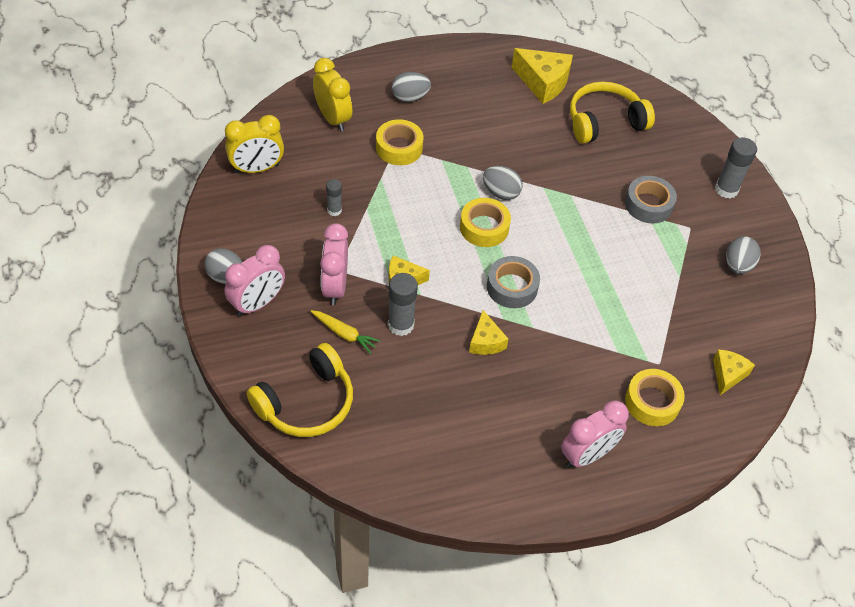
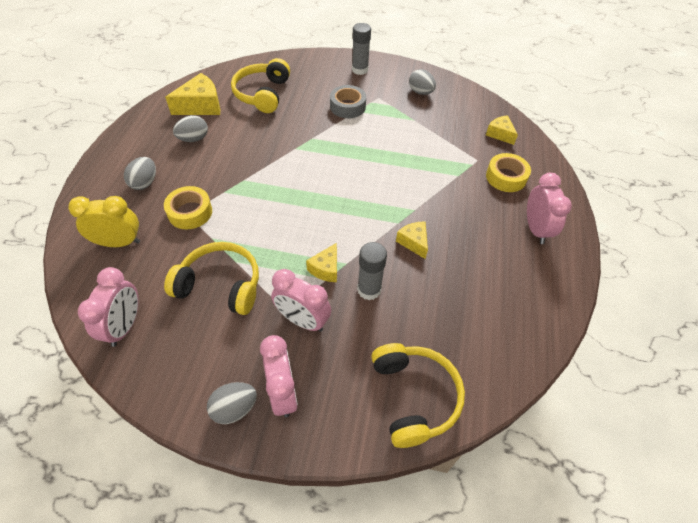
camera: 60 degrees left, 0 degrees up
yellow clock [225,115,284,173] -> pink clock [78,267,139,347]
yellow carrot [310,310,381,354] -> none
grey glue stick [326,179,342,216] -> yellow headphones [164,242,259,315]
yellow tape [460,198,511,247] -> none
yellow cheese [469,310,508,355] -> yellow cheese turned 135 degrees counterclockwise [396,222,428,259]
grey egg [483,166,523,200] -> grey egg moved to [173,115,208,142]
grey tape [487,256,540,308] -> none

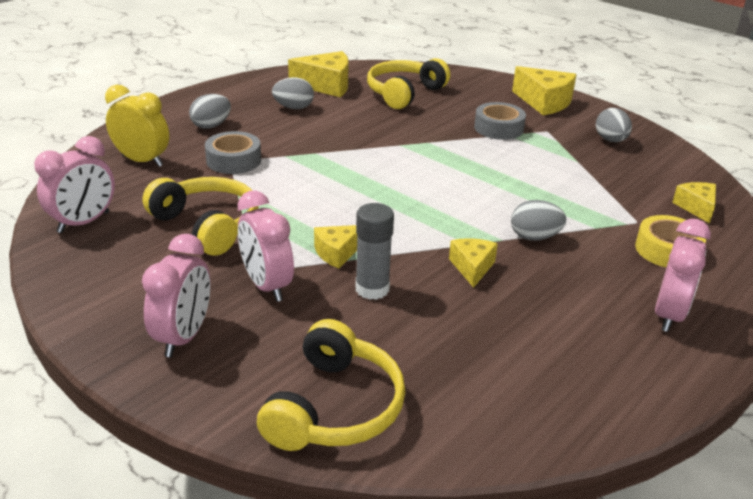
camera: 30 degrees right, 20 degrees down
yellow tape [164,186,212,229] -> grey tape [205,131,261,174]
grey egg [207,382,257,424] -> grey egg moved to [511,200,566,241]
grey glue stick [352,23,371,75] -> yellow cheese [512,66,577,115]

